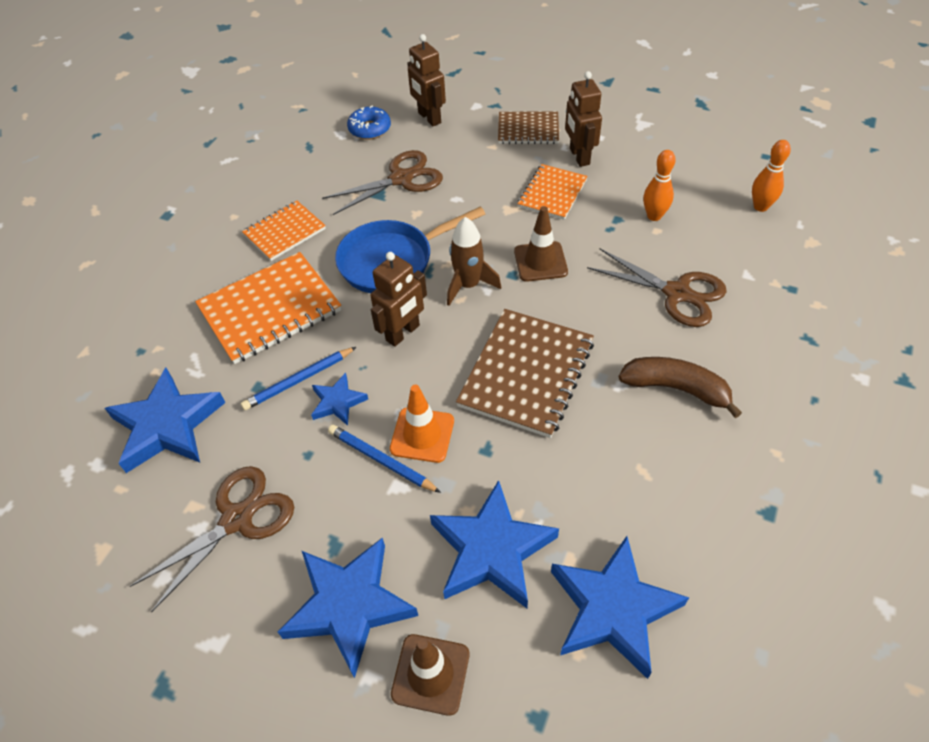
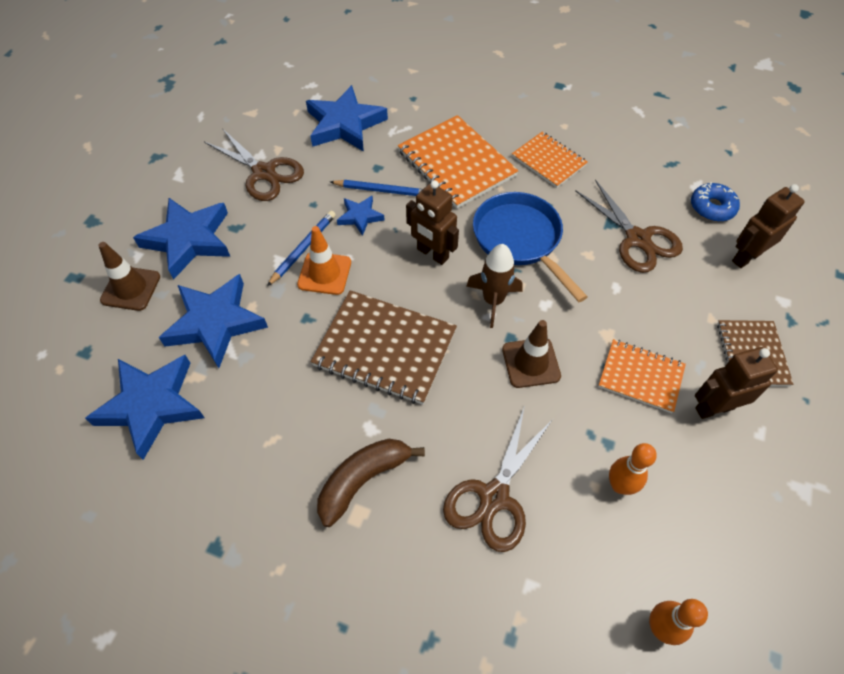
camera: 85 degrees right, 5 degrees up
blue pencil [241,347,356,410] -> blue pencil turned 135 degrees clockwise [330,180,423,196]
brown banana [619,357,742,418] -> brown banana turned 150 degrees counterclockwise [317,439,425,527]

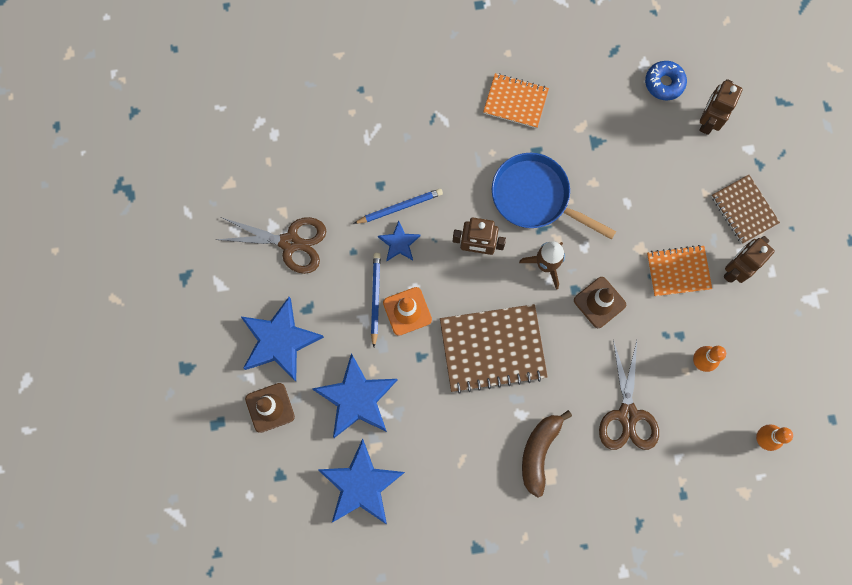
camera: 30 degrees left, 20 degrees up
blue star [306,85,388,152] -> none
orange notebook [398,115,519,209] -> none
brown scissors [575,179,683,273] -> none

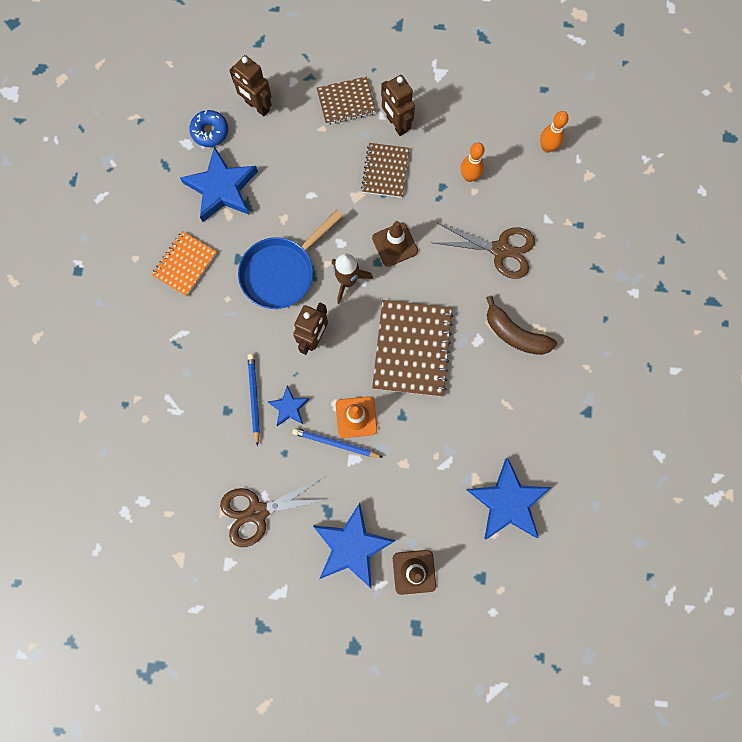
camera: 75 degrees left, 0 degrees up
brown scissors [216,217,326,274] -> brown scissors turned 135 degrees counterclockwise [220,477,329,547]
blue star [312,353,398,438] -> blue star moved to [180,146,258,222]
orange notebook [647,245,712,296] -> brown notebook [361,143,409,198]

